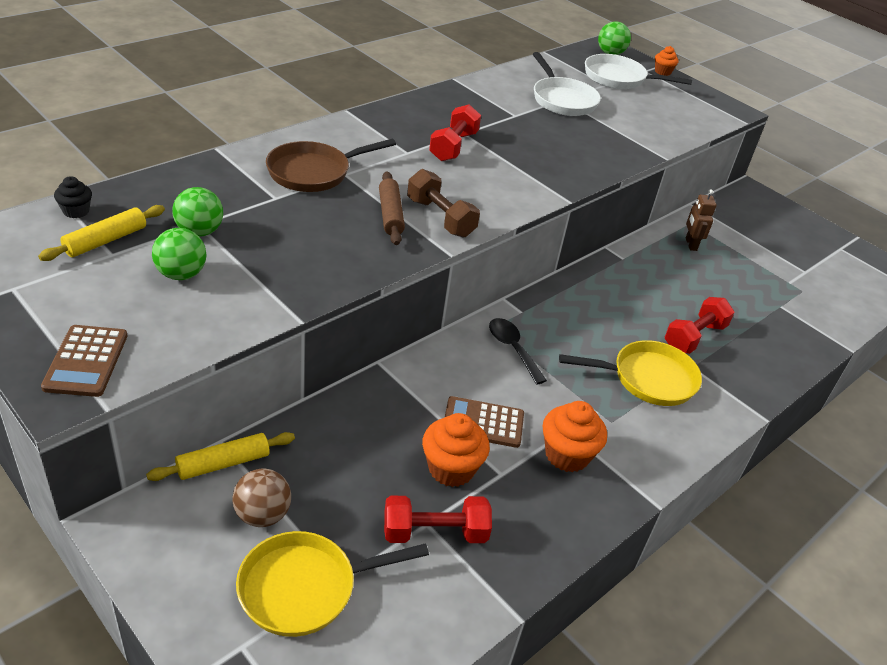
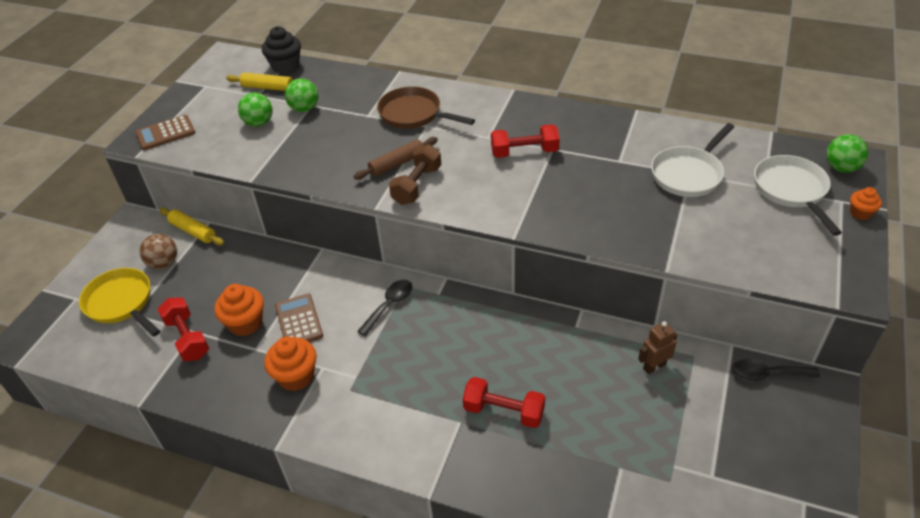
camera: 70 degrees right, 5 degrees up
black cupcake [54,176,92,218] -> black cupcake [262,26,301,74], size x1.74
yellow pan [559,340,702,406] -> none
none -> black spoon [732,359,820,381]

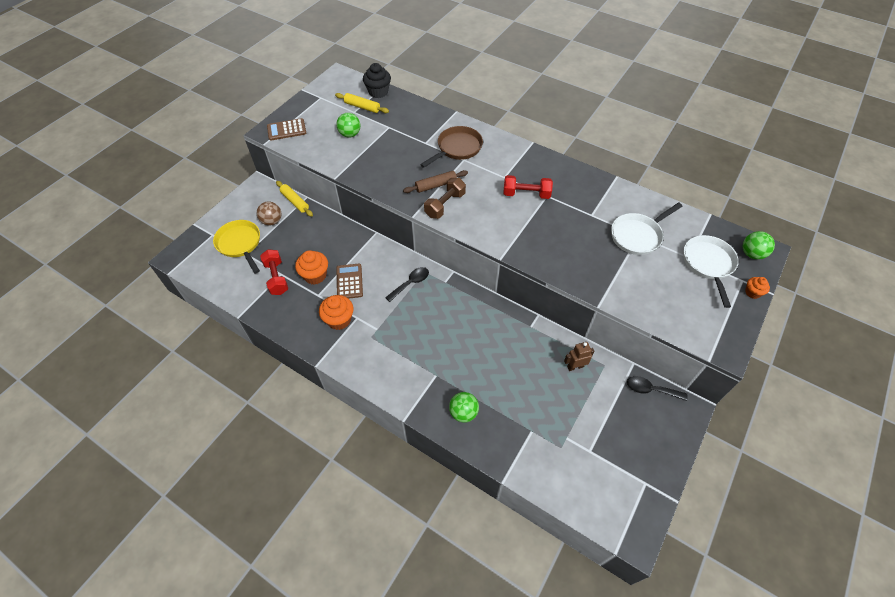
camera: 10 degrees right, 10 degrees up
green ball [285,79,318,112] -> green ball moved to [449,392,479,423]
brown pan [377,86,475,129] -> brown pan turned 90 degrees clockwise [420,126,483,168]
red dumbbell [463,377,545,428] -> none

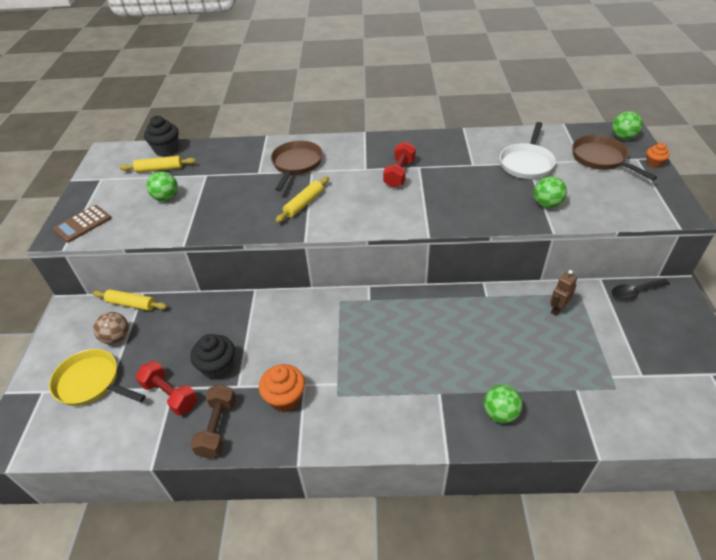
camera: 30 degrees left, 10 degrees down
orange cupcake [295,250,328,285] -> black cupcake [190,334,235,380]
brown calculator [336,264,363,299] -> none
black spoon [385,267,429,302] -> none
brown rolling pin [403,170,468,193] -> yellow rolling pin [275,176,329,223]
brown dumbbell [424,178,466,219] -> brown dumbbell moved to [191,384,236,459]
red dumbbell [504,175,553,199] -> red dumbbell turned 45 degrees counterclockwise [383,141,416,188]
white pan [683,235,739,308] -> brown pan [572,135,657,181]
none -> green ball [534,176,567,208]

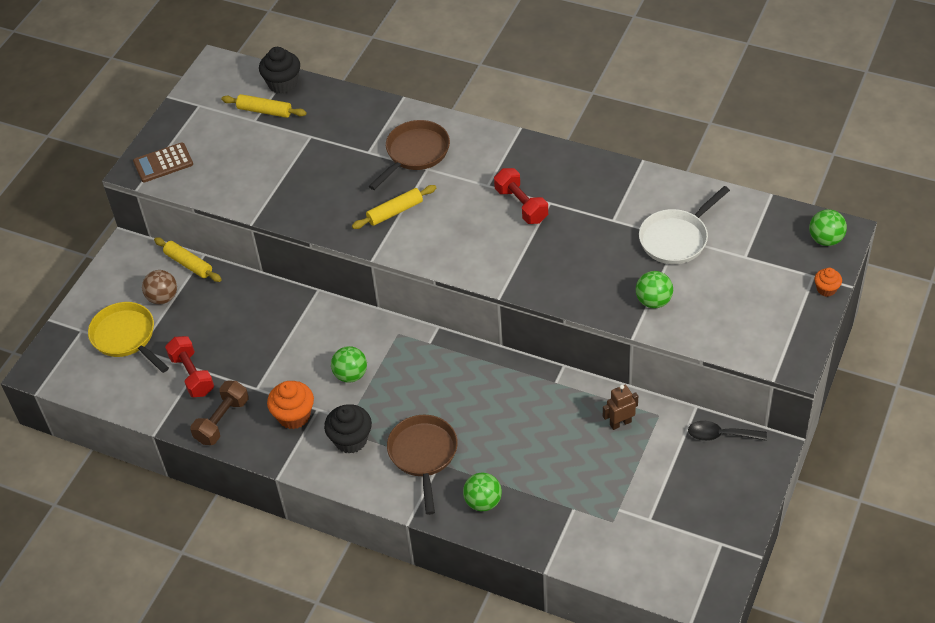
camera: 25 degrees right, 5 degrees up
green ball [147,171,178,202] -> green ball moved to [331,346,367,383]
black cupcake [190,334,235,380] -> black cupcake moved to [324,404,372,454]
red dumbbell [383,141,416,188] -> red dumbbell turned 75 degrees counterclockwise [494,168,548,224]
brown pan [572,135,657,181] -> brown pan moved to [387,415,458,515]

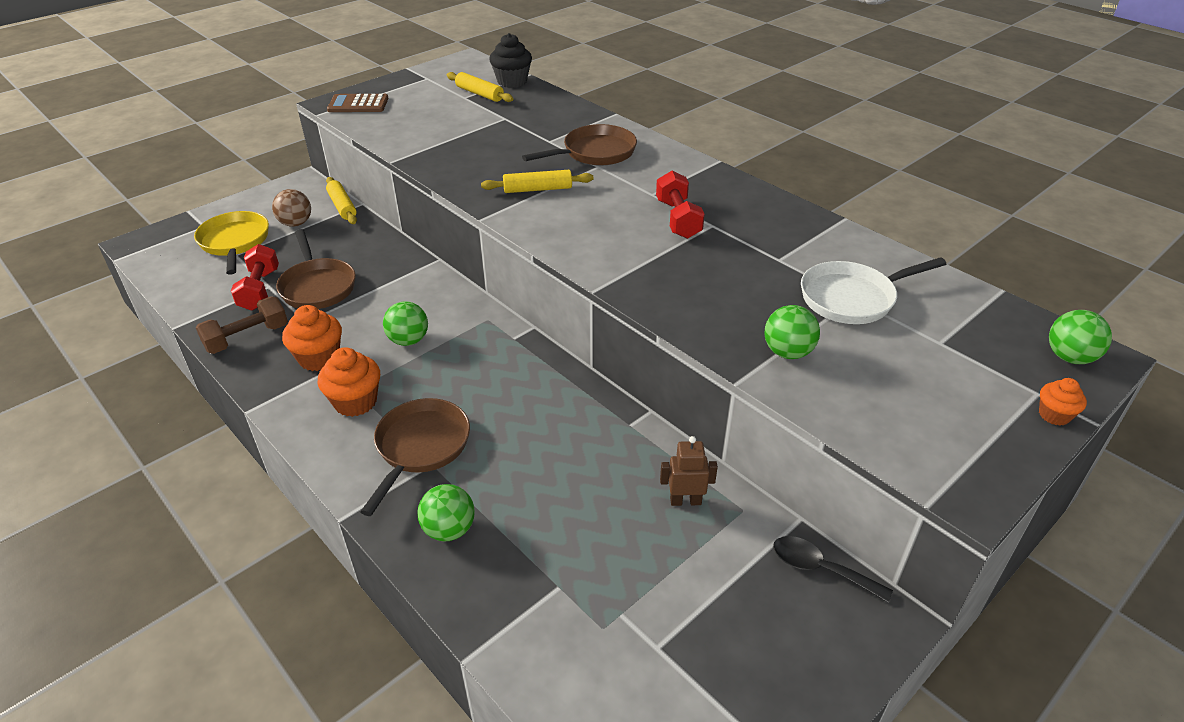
camera: 20 degrees right, 10 degrees down
black cupcake [324,404,372,454] -> orange cupcake [318,347,380,417]
none -> brown pan [276,229,356,309]

